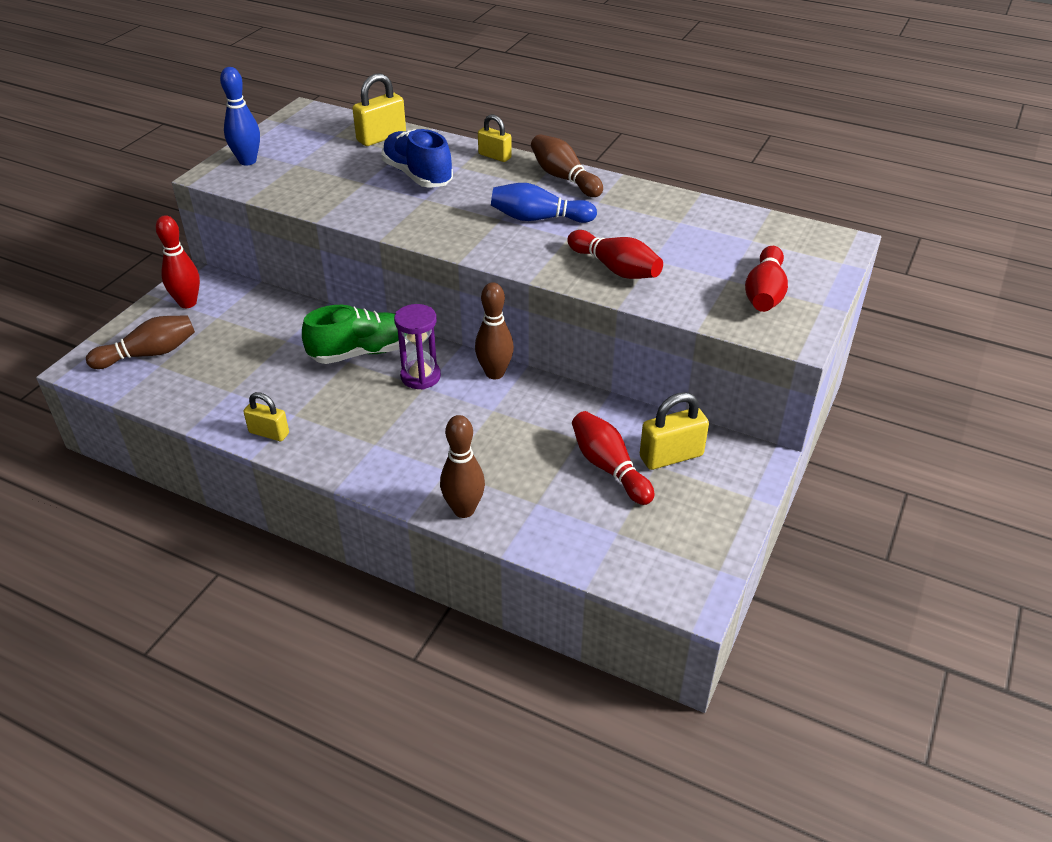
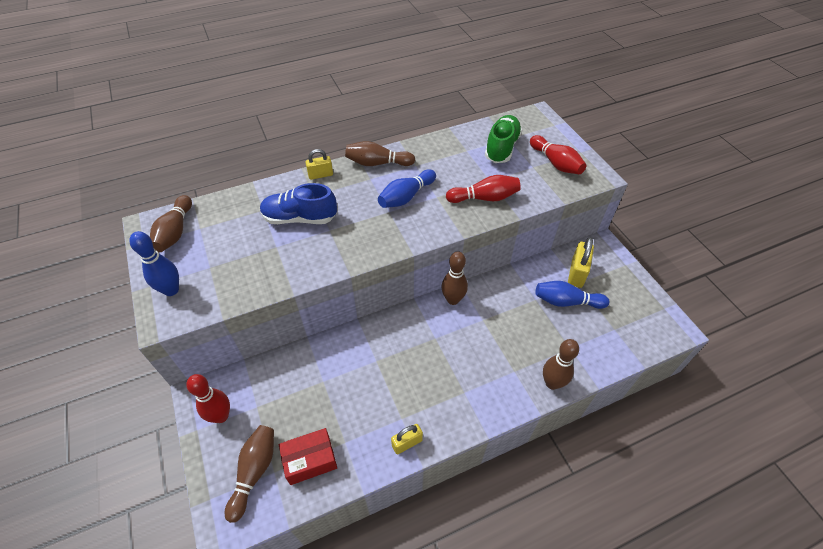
camera: 50 degrees left, 10 degrees up
green shoe [302,305,409,364] -> green shoe moved to [485,115,522,163]
yellow padlock [352,73,406,146] -> none
purple hourglass [394,304,441,390] -> none
red bowling pin [572,411,655,505] -> blue bowling pin [535,281,609,309]
none -> brown bowling pin [150,195,192,252]
none -> red box [279,428,337,485]

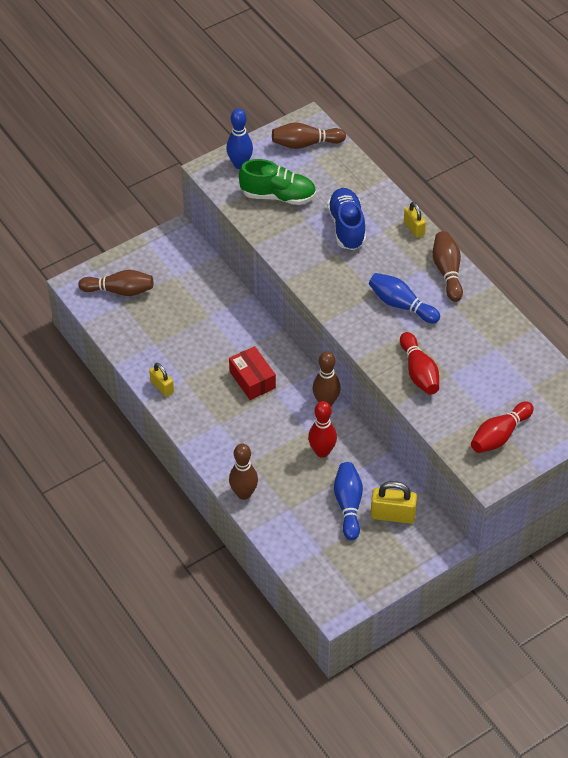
camera: 80 degrees right, 0 degrees up
red bowling pin [186,374,230,423] -> red bowling pin moved to [308,401,337,458]
red box [279,428,337,485] -> red box moved to [229,346,276,400]
green shoe [485,115,522,163] -> green shoe moved to [239,159,316,205]

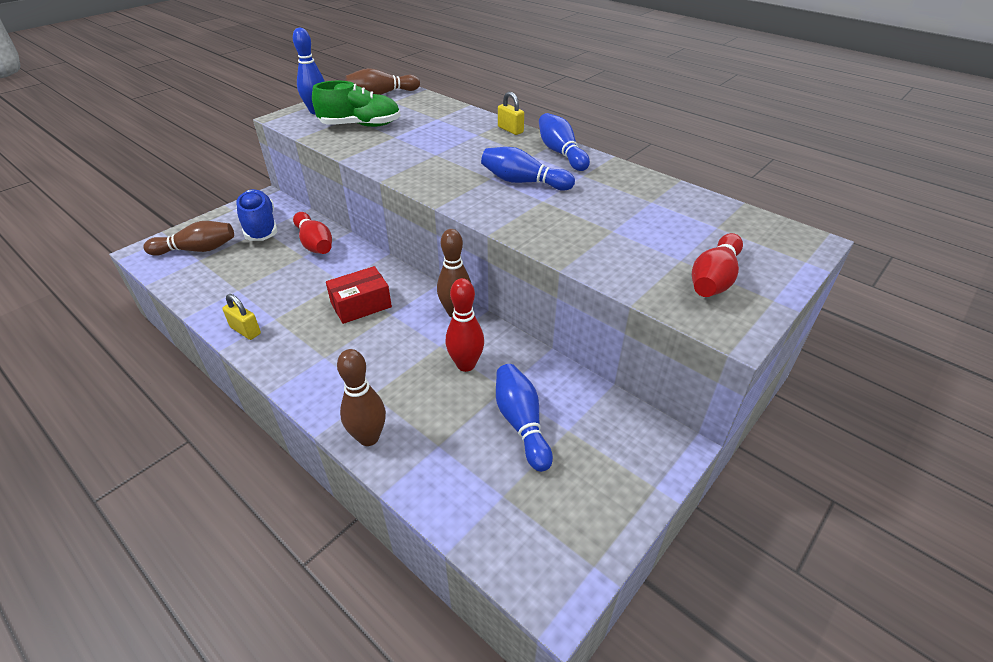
camera: 15 degrees left, 10 degrees down
red box [229,346,276,400] -> red box turned 75 degrees counterclockwise [326,266,392,324]
blue shoe [327,188,366,250] -> blue shoe moved to [236,189,277,241]
yellow padlock [371,481,417,524] -> none
red bowling pin [400,332,439,395] -> red bowling pin moved to [293,212,332,254]
brown bowling pin [433,231,463,302] -> blue bowling pin [539,113,590,171]

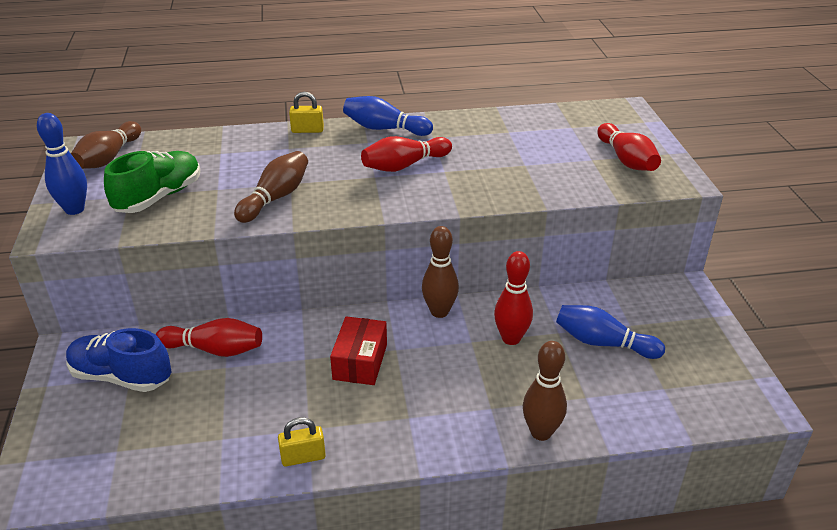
camera: 50 degrees left, 5 degrees down
brown bowling pin [143,221,234,256] -> brown bowling pin moved to [234,151,308,223]
blue bowling pin [481,147,575,191] -> red bowling pin [361,136,452,172]

